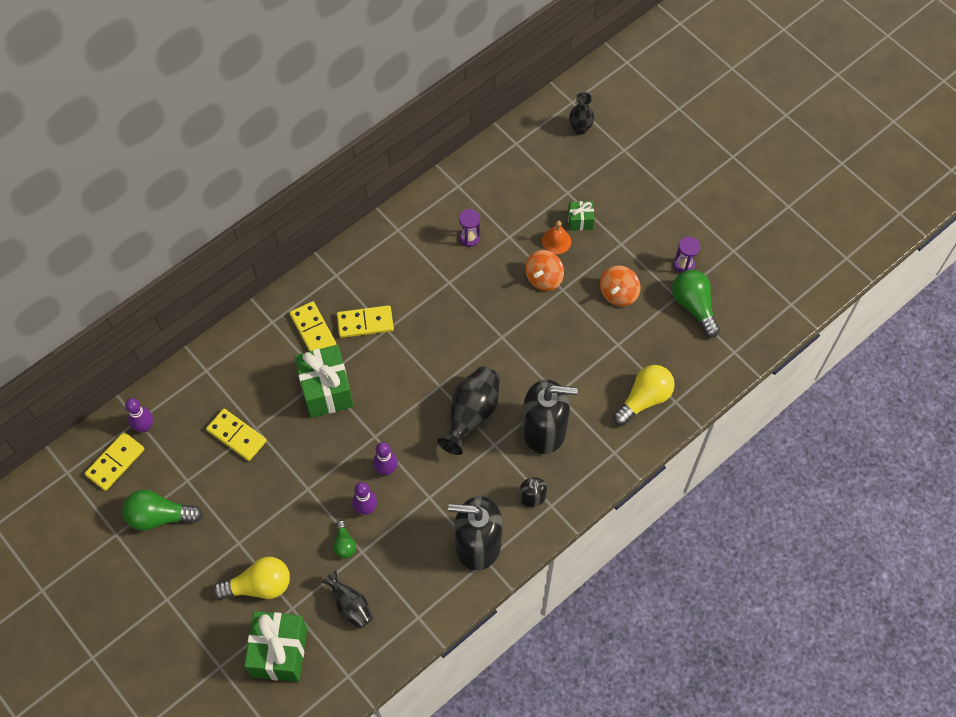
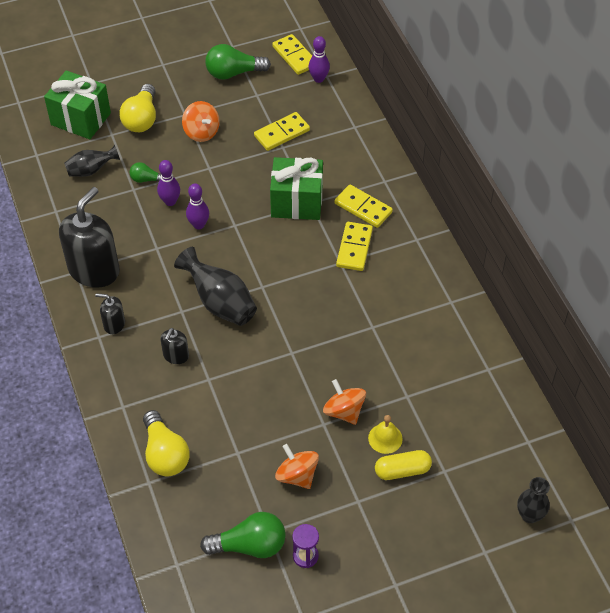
camera: 110 degrees right, 10 degrees down
green light bulb [122,490,203,531] -> green light bulb turned 120 degrees counterclockwise [205,44,271,80]
yellow domino [290,301,337,352] -> yellow domino turned 45 degrees clockwise [334,184,393,228]
purple hourglass [459,209,480,247] -> none
black soap dispenser [522,379,578,454] -> black soap dispenser [161,328,189,364], size x0.47
orange bell [542,220,571,254] -> yellow bell [368,415,403,454]
green gift [568,201,595,231] -> yellow capsule [375,450,432,480]
none -> orange spinning top [182,101,220,142]

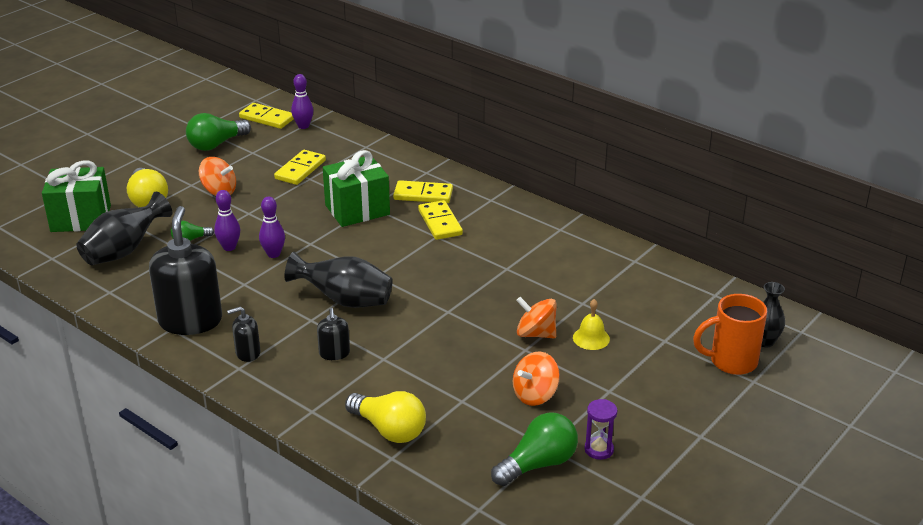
camera: 30 degrees left, 20 degrees down
black vase [64,145,120,177] -> black vase [76,192,172,265], size x1.61
orange spinning top [275,444,319,489] -> orange spinning top turned 60 degrees counterclockwise [513,351,560,406]
yellow capsule [375,450,432,480] -> none
none -> orange mug [693,294,767,375]

